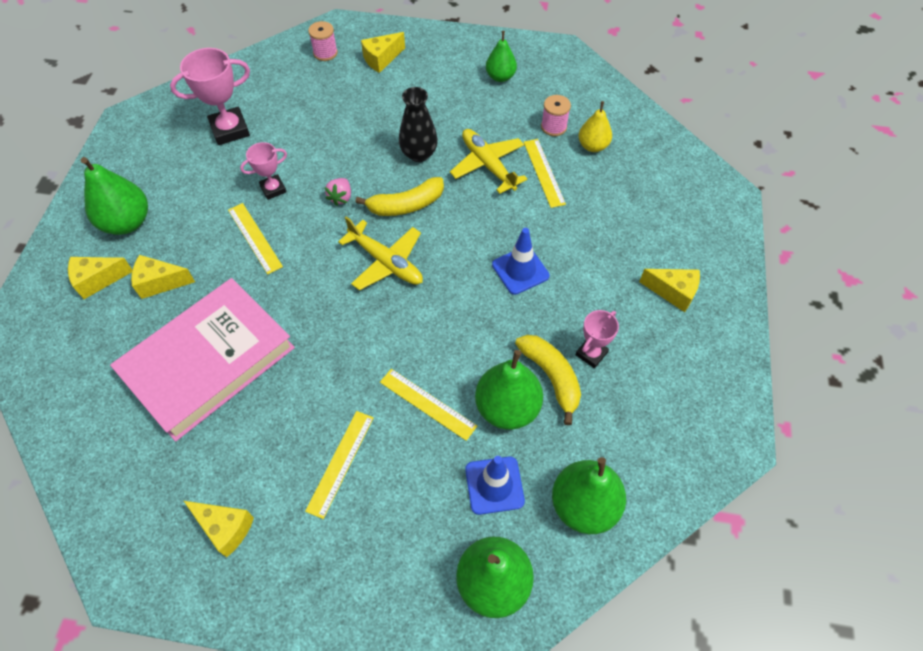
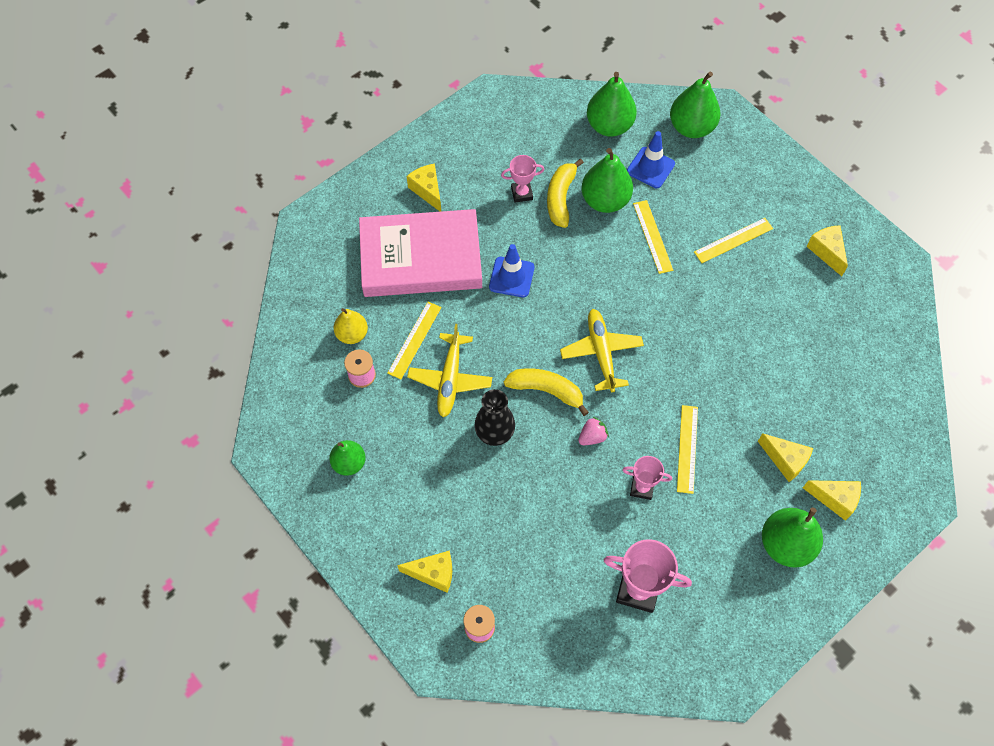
camera: 140 degrees left, 5 degrees up
pink book [110,278,295,442] -> pink book moved to [359,209,482,297]

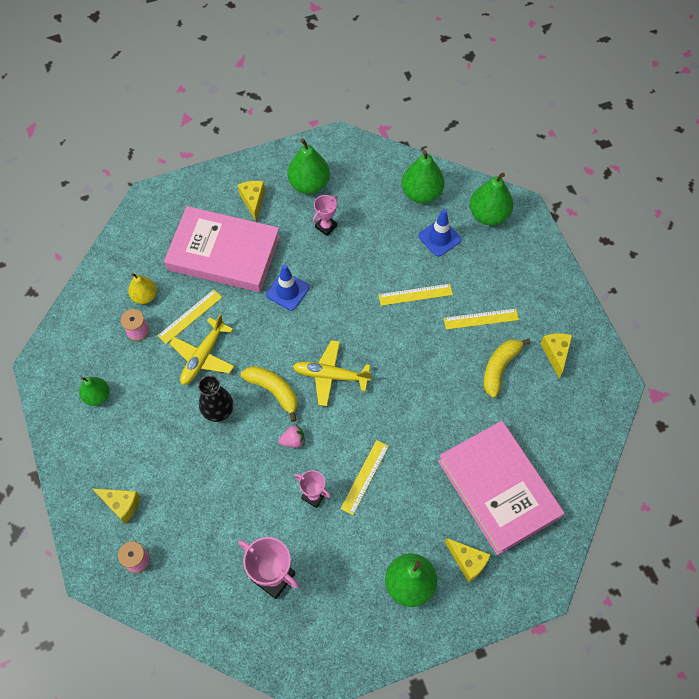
camera: 20 degrees right, 0 degrees up
pink trophy [501,155,545,203] -> pink trophy turned 60 degrees counterclockwise [313,195,338,236]
yellow banana [547,159,584,228] -> yellow banana moved to [483,339,531,398]
yellow plane [560,309,644,392] -> yellow plane turned 90 degrees counterclockwise [292,340,371,406]
green pear [581,148,633,213] -> green pear moved to [287,138,330,194]
yellow ruler [633,200,673,274] -> yellow ruler turned 75 degrees clockwise [379,284,453,306]
yellow cheese [758,433,813,482] -> none
none -> pink book [438,421,564,555]

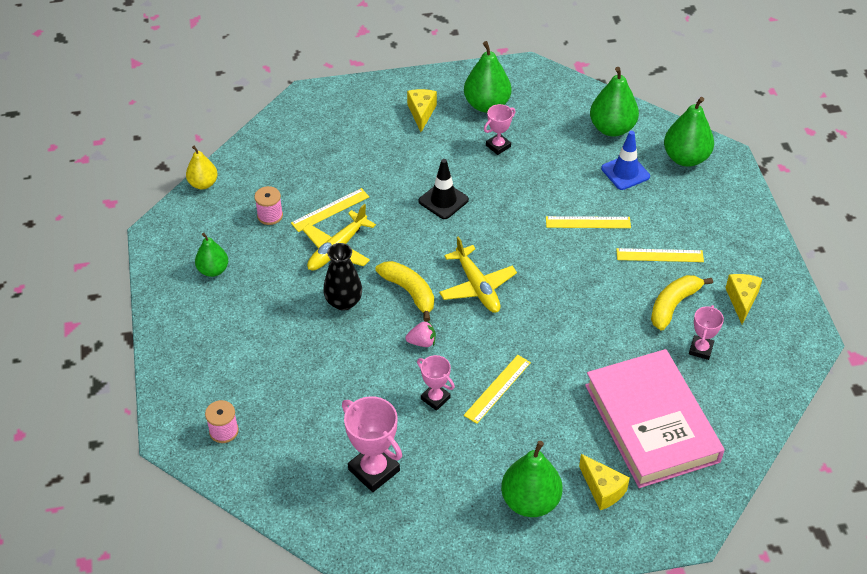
camera: 10 degrees right, 15 degrees down
yellow cheese [92,488,140,524] -> none
yellow pear [128,273,157,304] -> yellow pear moved to [186,146,218,189]
pink book [164,206,280,292] -> none
blue traffic cone [266,264,309,311] -> black traffic cone [419,159,469,219]
yellow plane [292,340,371,406] -> yellow plane turned 135 degrees counterclockwise [439,236,517,313]
none -> pink trophy [689,305,724,360]

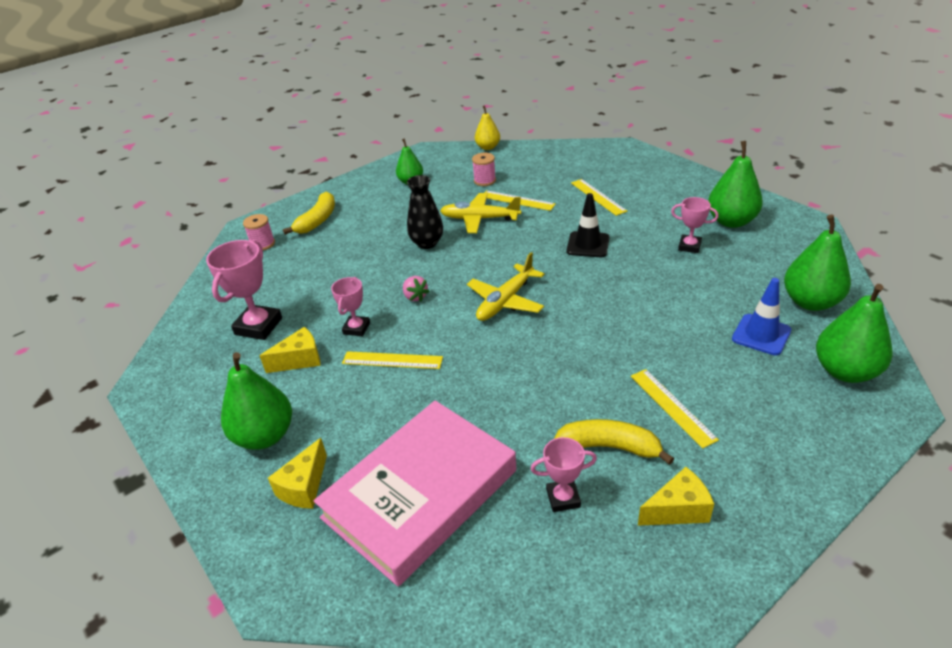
camera: 65 degrees right, 10 degrees down
yellow banana [375,261,434,322] -> yellow banana moved to [283,192,335,235]
yellow cheese [407,89,437,132] -> yellow cheese moved to [259,327,321,373]
yellow ruler [546,216,631,228] -> yellow ruler moved to [571,179,627,216]

